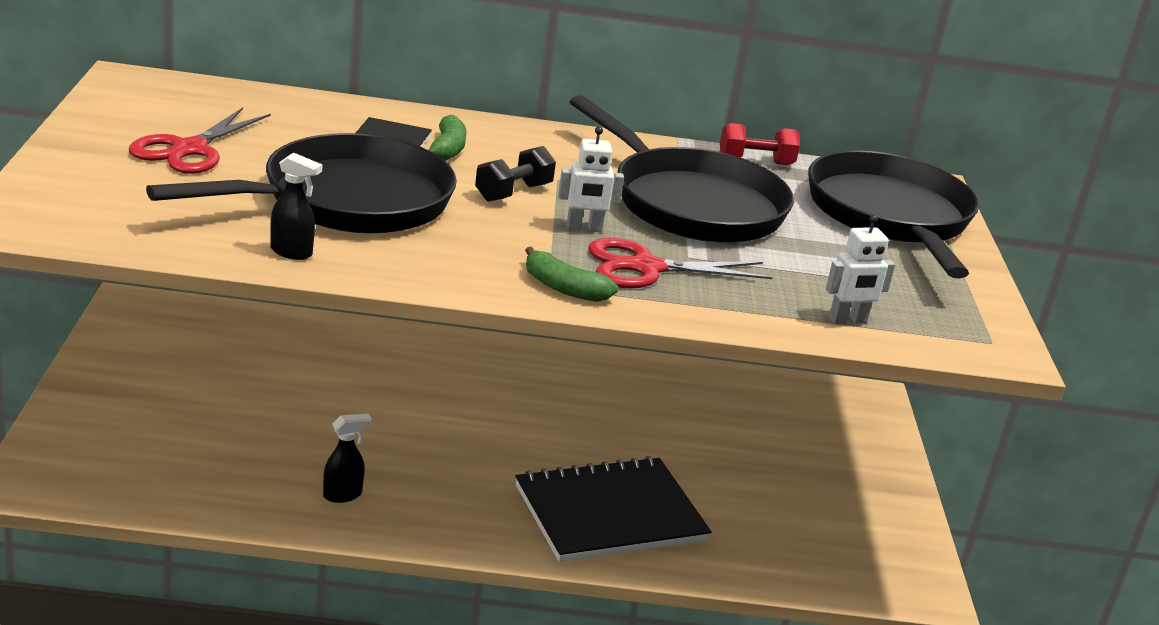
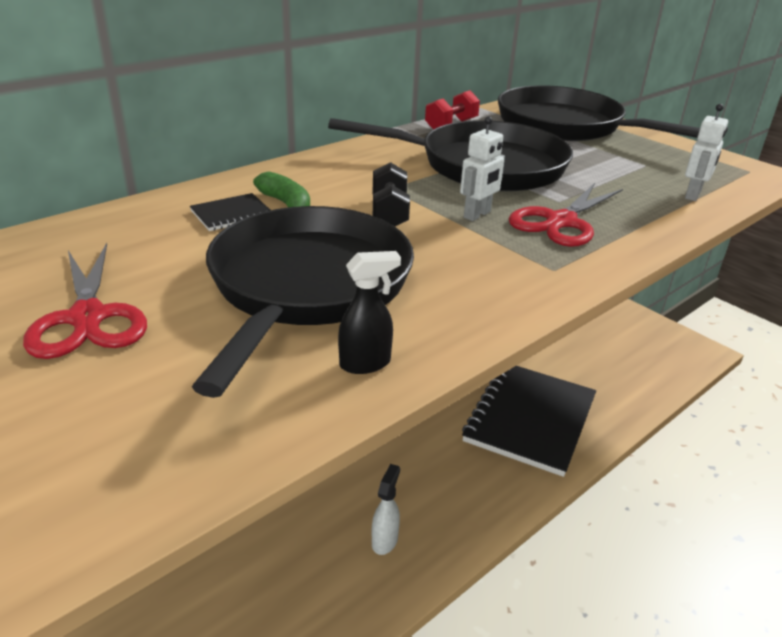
camera: 40 degrees left, 5 degrees up
black spray bottle [323,414,372,503] -> white spray bottle [372,464,400,555]
green banana [525,247,618,302] -> none

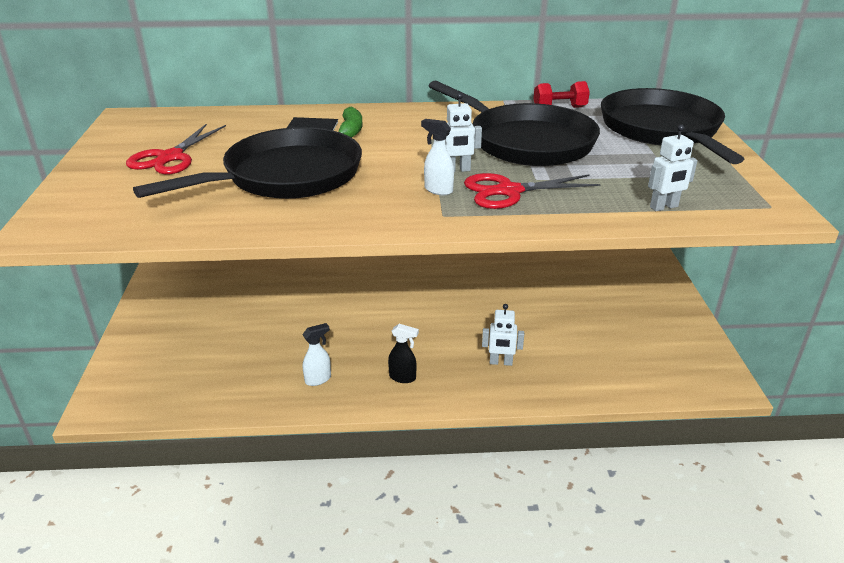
camera: 40 degrees right, 0 degrees up
black spray bottle [338,251,401,374] -> black spray bottle moved to [388,324,419,383]
black dumbbell [373,162,410,226] -> none
black notebook [462,366,596,477] -> white robot [482,304,524,366]
none -> white spray bottle [421,119,454,195]

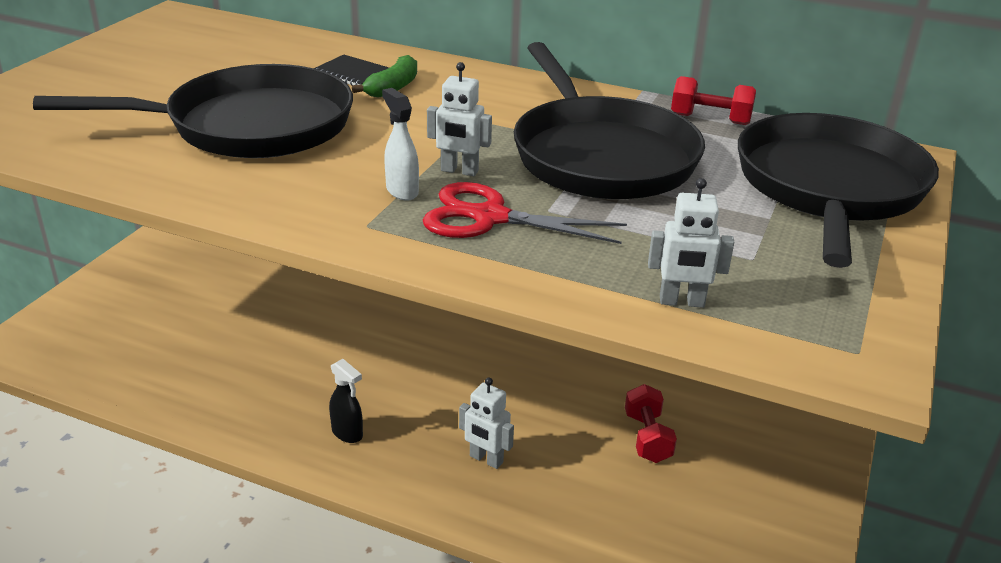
camera: 25 degrees right, 0 degrees up
red scissors [126,124,226,175] -> none
white spray bottle [302,323,331,386] -> none
none -> red dumbbell [625,384,677,463]

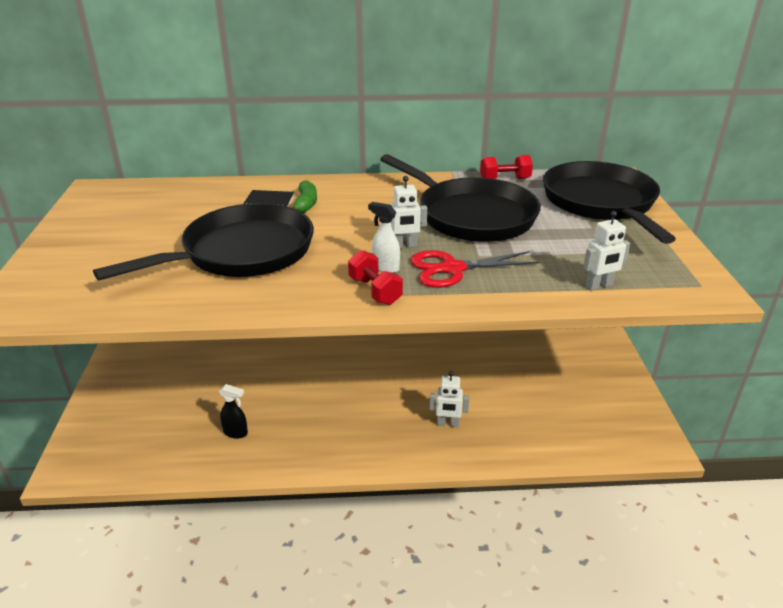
camera: 25 degrees left, 0 degrees up
black spray bottle [329,359,363,443] -> black spray bottle moved to [219,384,248,439]
red dumbbell [625,384,677,463] -> red dumbbell moved to [348,250,403,305]

